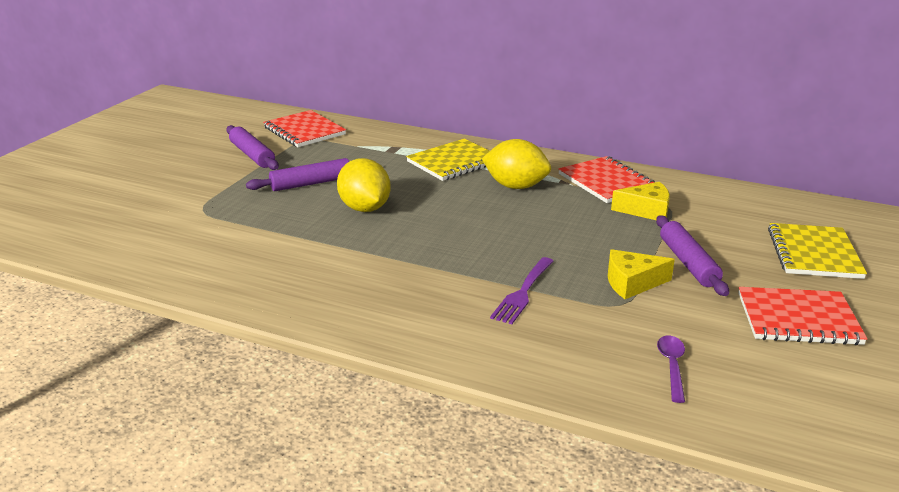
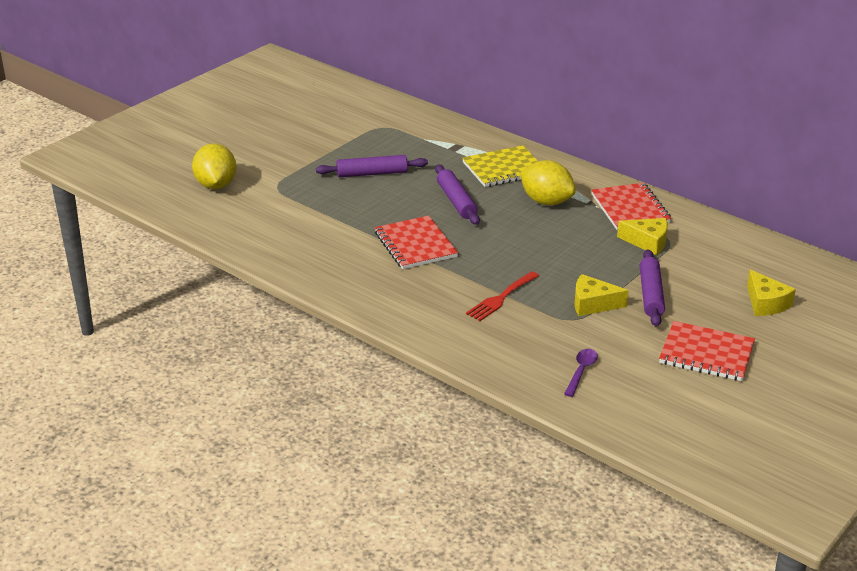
camera: 15 degrees right, 5 degrees up
purple rolling pin [226,125,279,170] -> purple rolling pin moved to [435,165,480,225]
red notebook [263,110,346,147] -> red notebook moved to [375,216,458,269]
yellow lemon [337,158,391,212] -> yellow lemon moved to [192,143,236,189]
purple fork [490,257,554,324] -> red fork [466,271,539,321]
yellow notebook [768,223,867,279] -> yellow cheese [747,270,796,316]

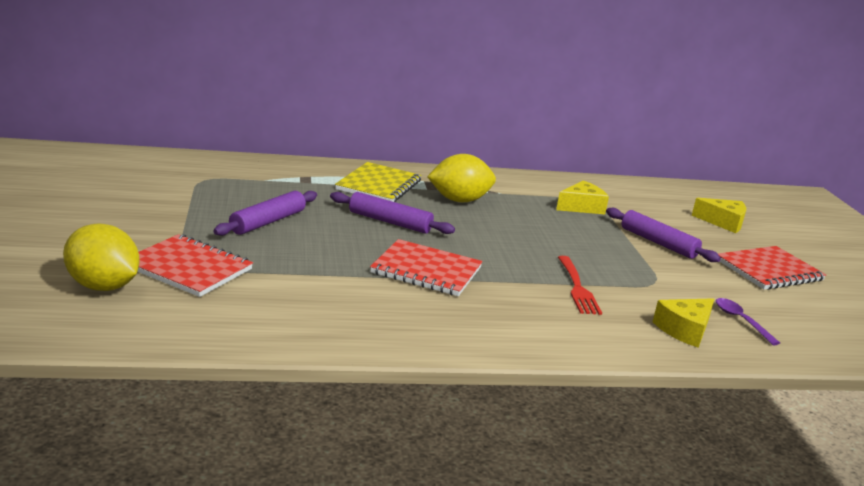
camera: 50 degrees left, 10 degrees down
yellow cheese [574,274,629,316] -> yellow cheese moved to [653,298,714,348]
red notebook [591,183,671,230] -> red notebook moved to [137,234,253,297]

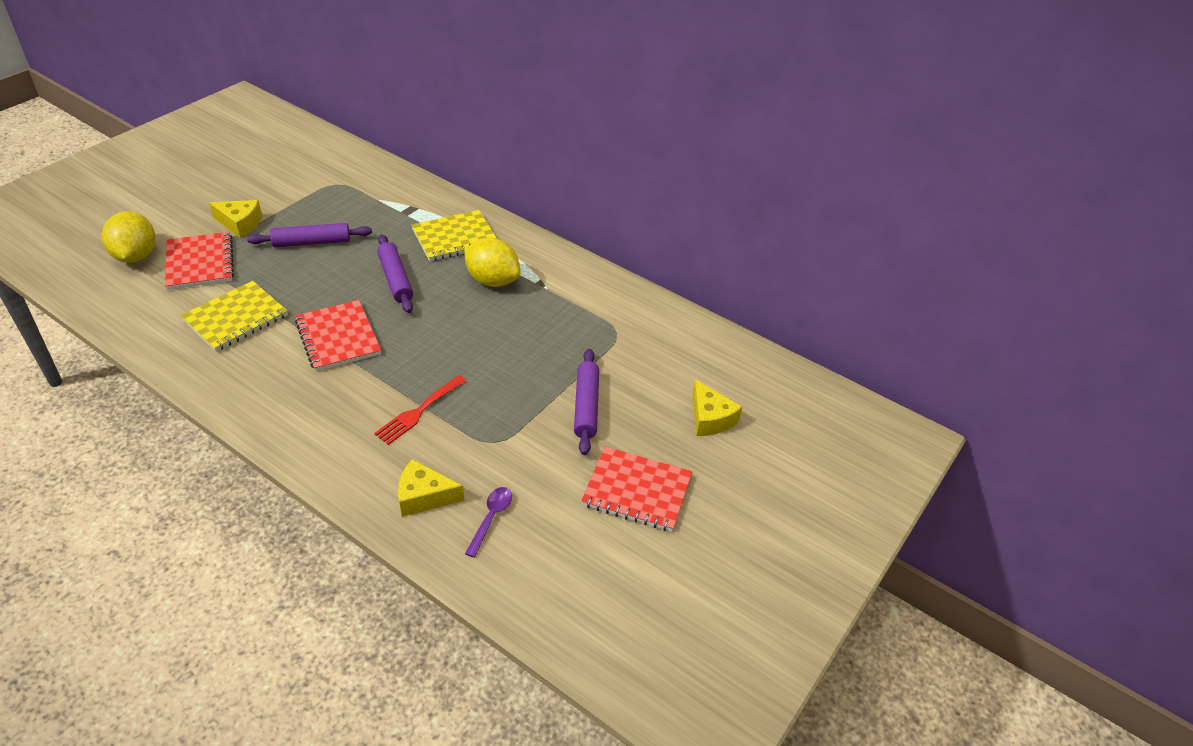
camera: 45 degrees right, 20 degrees up
yellow cheese [556,180,609,214] -> yellow cheese moved to [209,200,262,238]
none -> yellow notebook [180,281,288,352]

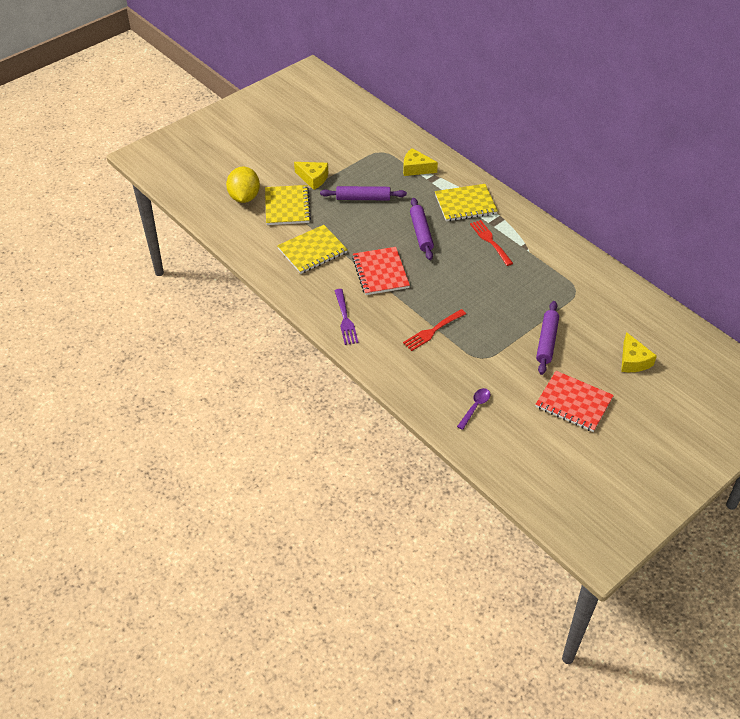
camera: 15 degrees right, 5 degrees up
red notebook [165,232,234,290] -> yellow notebook [265,185,311,225]
yellow cheese [398,459,464,517] -> yellow cheese moved to [403,148,438,176]
yellow lemon [464,238,521,287] -> red fork [470,220,513,266]
none -> purple fork [334,289,358,345]

